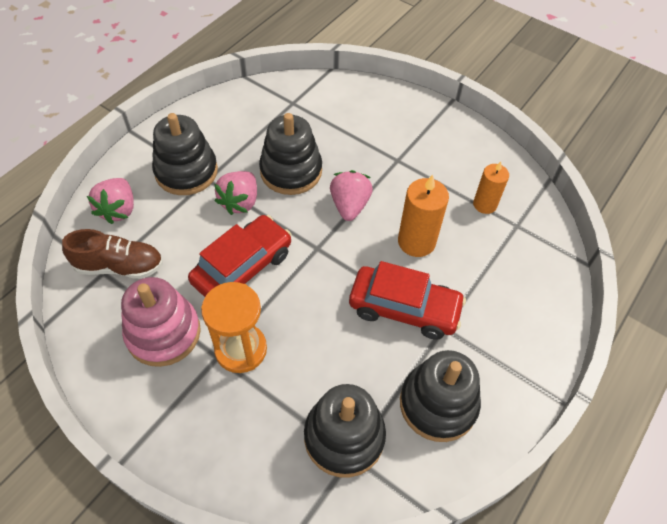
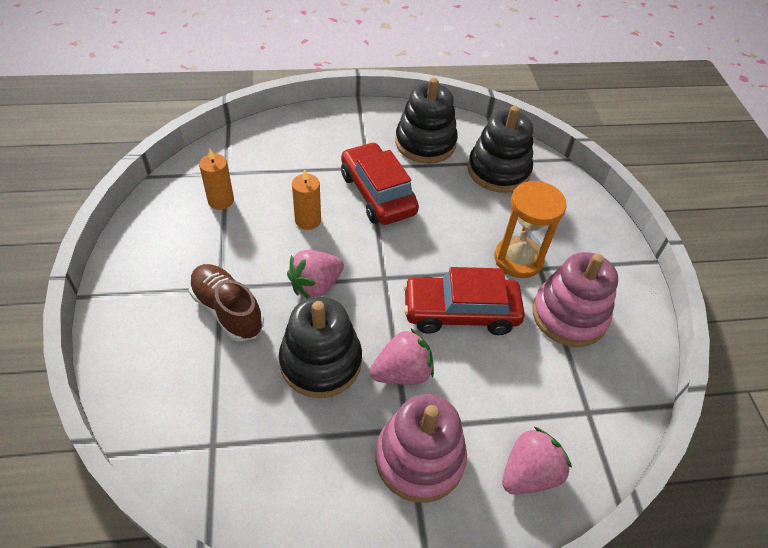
camera: 135 degrees left, 5 degrees down
brown shoe [62,229,163,279] -> brown shoe moved to [189,264,264,342]
black stacking toy [152,113,218,195] -> pink stacking toy [376,394,467,503]
orange candle [398,174,449,257] -> orange candle [292,169,321,230], size x0.66

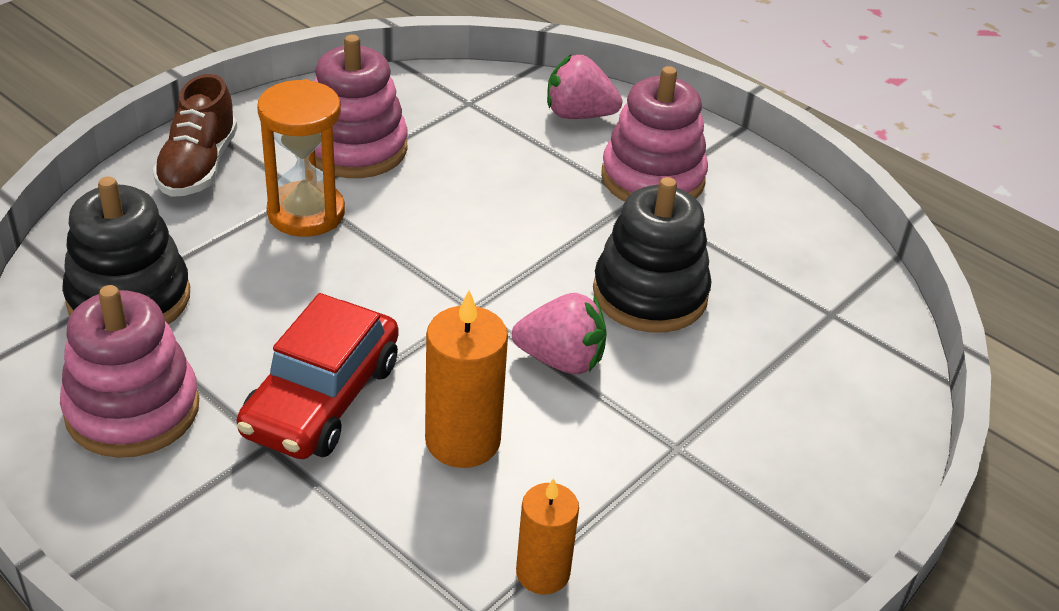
camera: 130 degrees left, 10 degrees down
brown shoe [189,264,264,342] -> brown shoe moved to [153,74,237,197]
orange candle [292,169,321,230] -> orange candle [425,290,508,468], size x1.52
pink strawberry [370,328,434,385] -> none
black stacking toy [395,78,458,164] -> pink stacking toy [60,285,199,458]
red car [403,267,525,335] -> none

